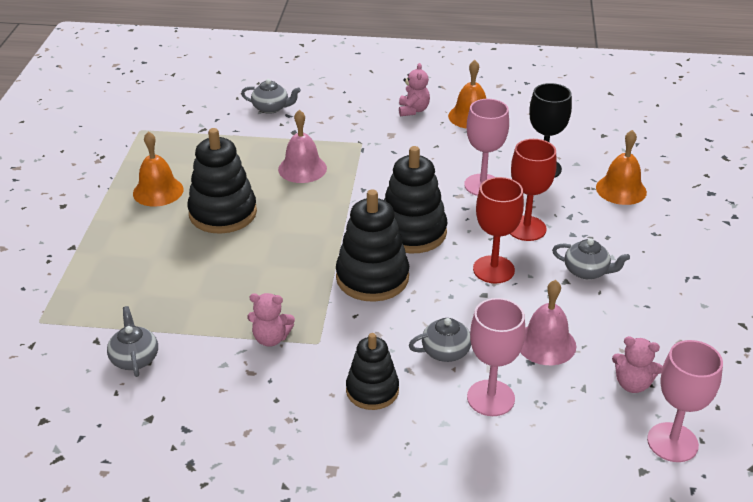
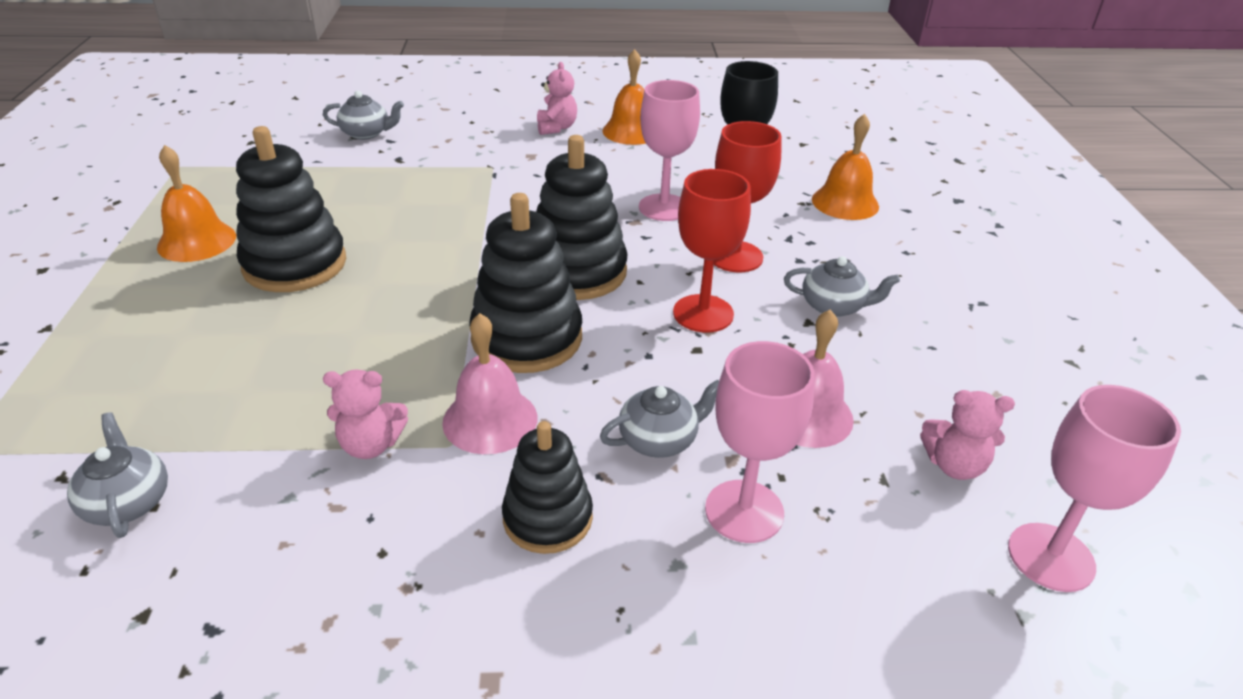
camera: 10 degrees left, 0 degrees up
pink bell [278,110,327,183] -> pink bell moved to [442,313,537,454]

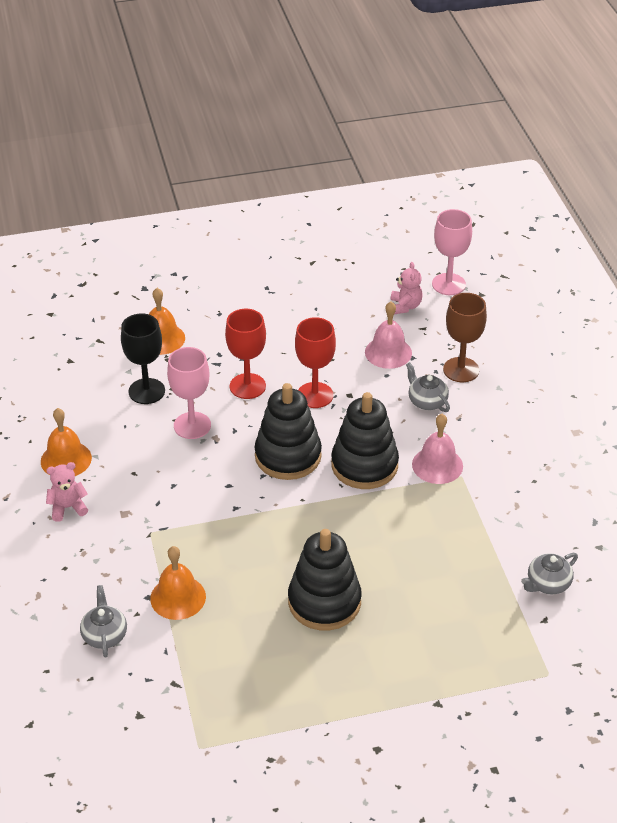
camera: 100 degrees left, 5 degrees up
orange bell [157,145,236,262] -> orange bell moved to [150,546,206,620]
pink teddy bear [323,369,408,459] -> none
black stacking toy [502,421,593,554] -> none
pink goblet [705,341,815,543] -> brown goblet [443,293,487,382]
grey teapot [784,256,900,317] -> none

